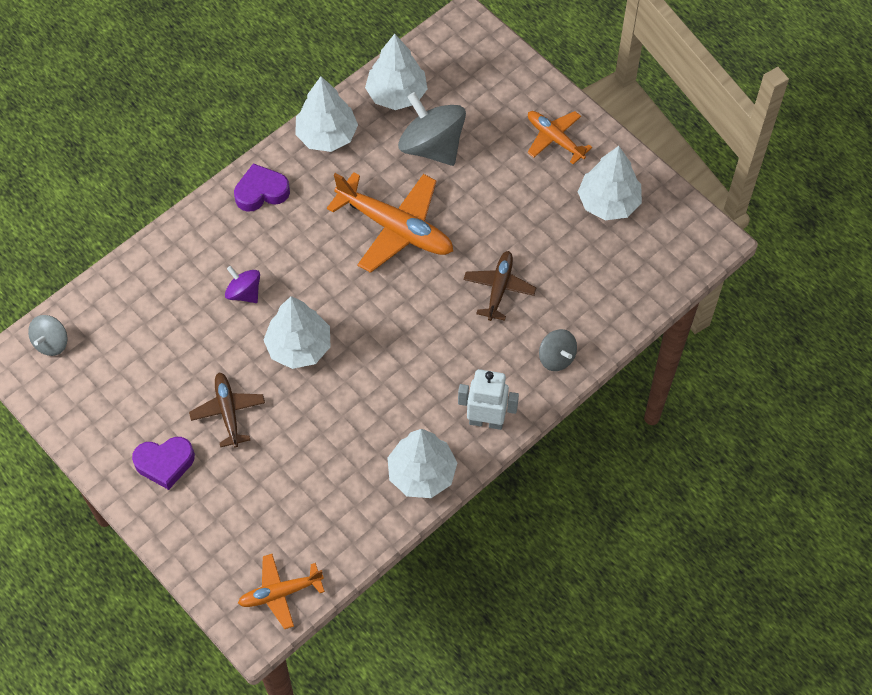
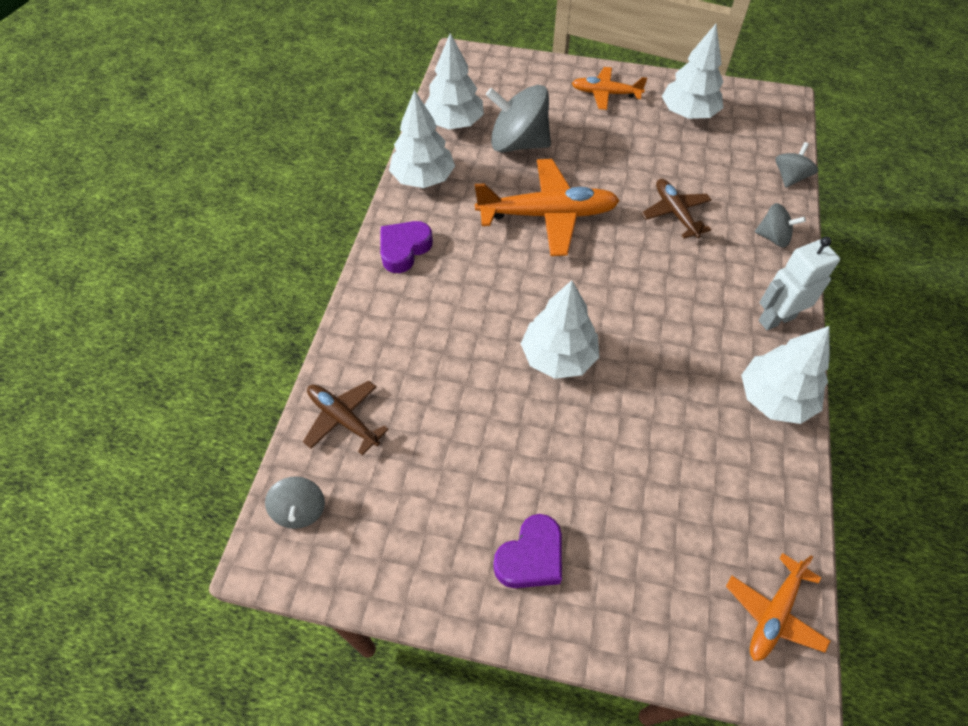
camera: 35 degrees left, 5 degrees down
brown plane [189,373,265,448] -> brown plane moved to [303,381,389,455]
purple spinning top [225,266,260,303] -> none
none -> grey spinning top [775,142,818,188]

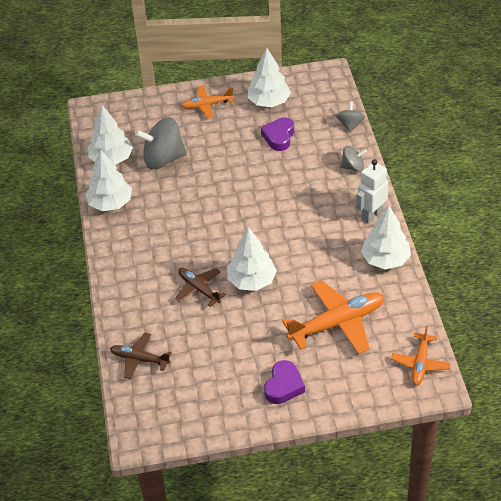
camera: 20 degrees left, 10 degrees down
grey spinning top [265,476,325,529] -> none
purple heart [380,221,433,273] -> purple heart moved to [261,117,294,151]
orange plane [475,159,620,256] -> orange plane moved to [282,280,385,354]
brown plane [641,179,712,239] -> brown plane moved to [175,268,227,307]

